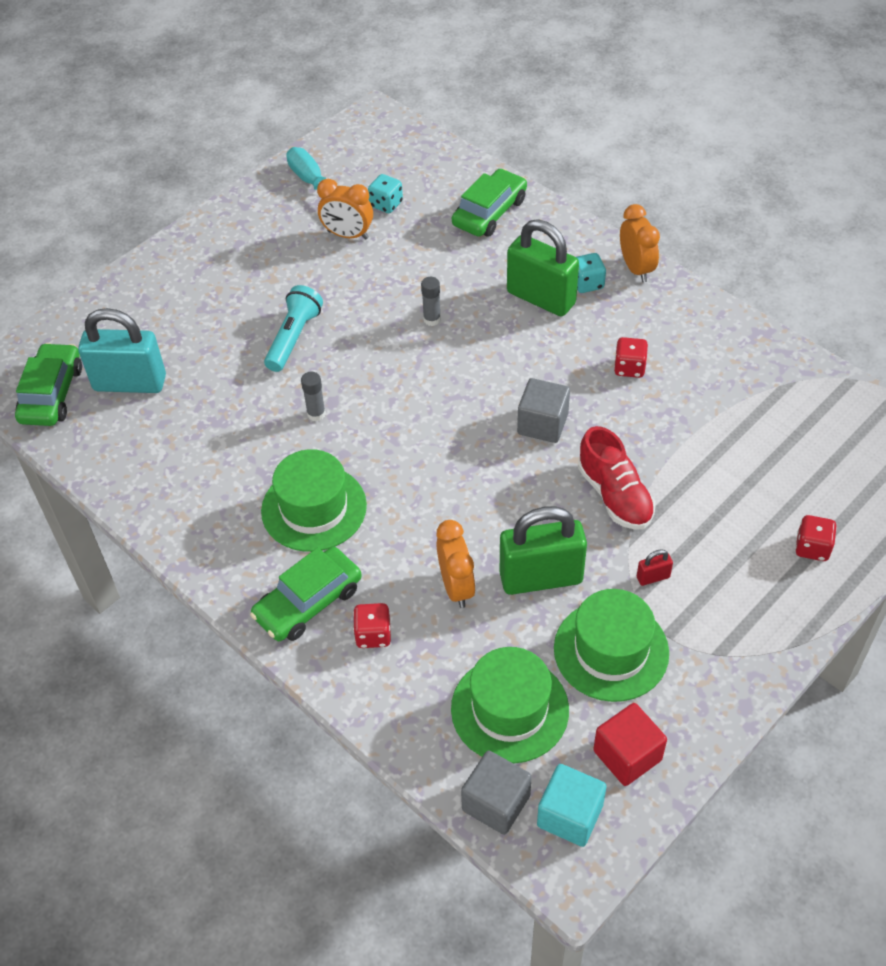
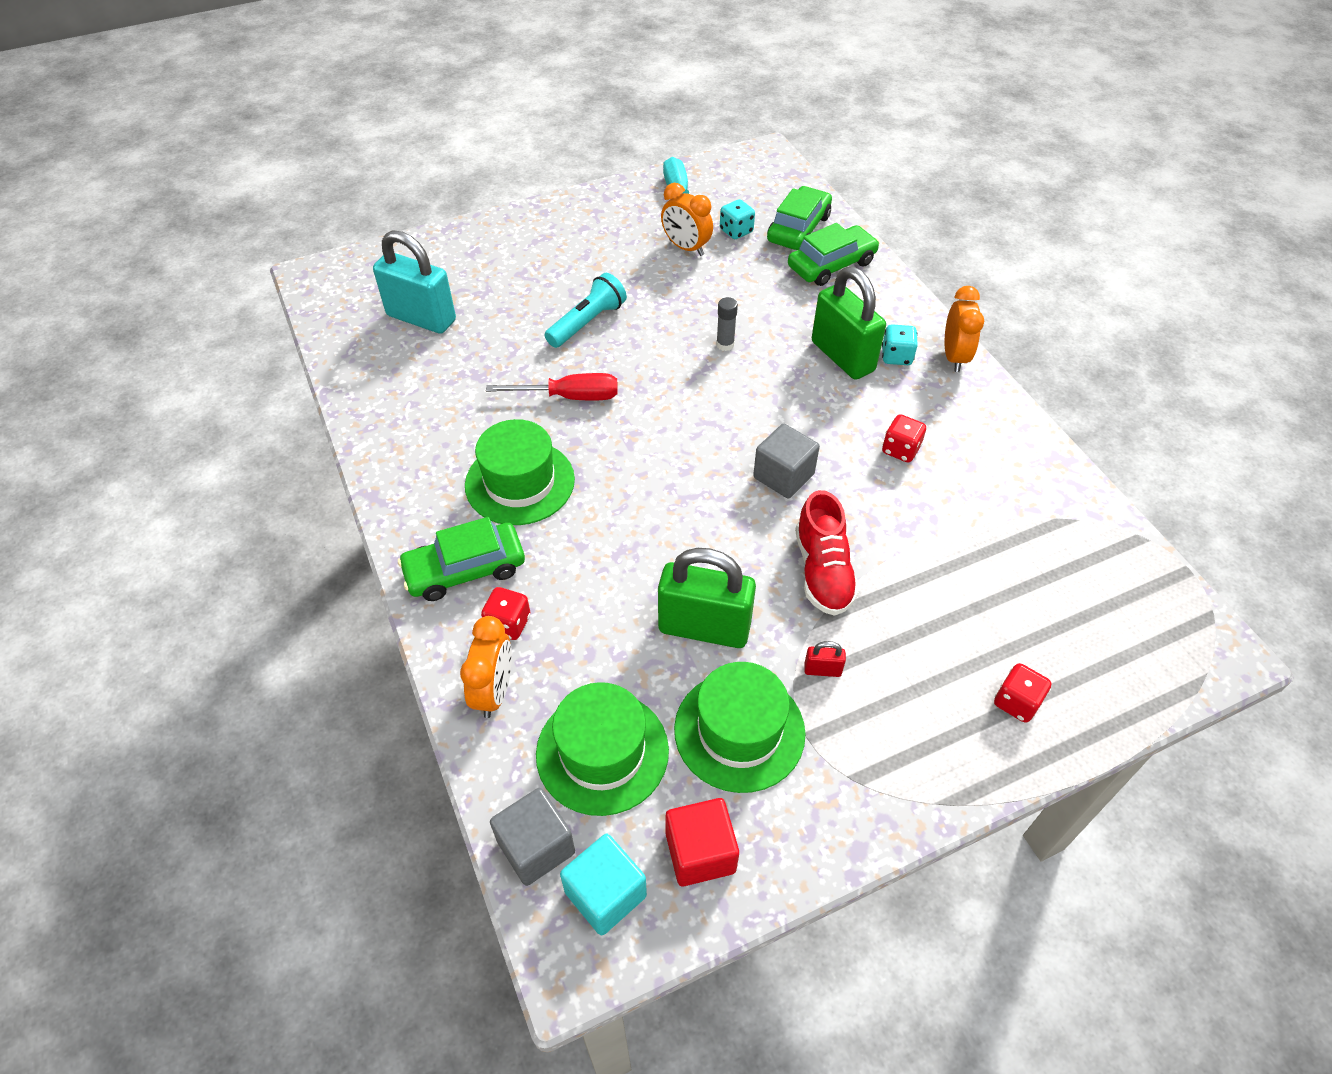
camera: 20 degrees right, 0 degrees up
green car [15,343,82,426] -> green car moved to [767,186,832,250]
grey glue stick [301,372,326,421] -> red screwdriver [486,373,618,400]
orange clock [436,520,476,608] -> orange clock moved to [460,616,512,718]

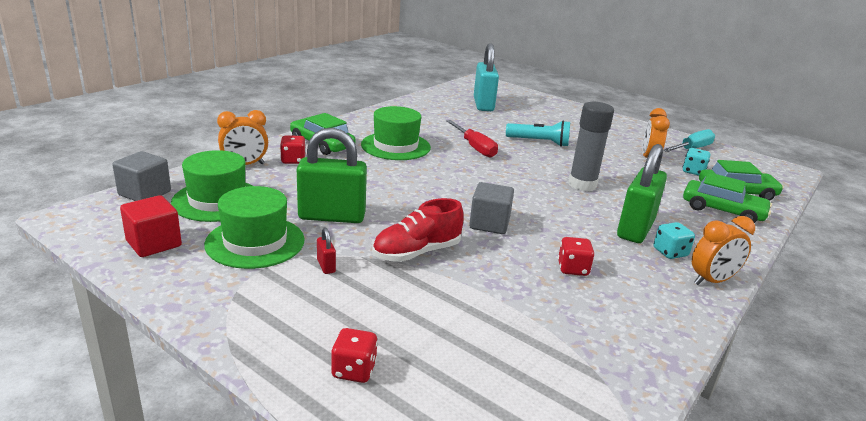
camera: 60 degrees right, 25 degrees down
turquoise cube [560,834,647,935] -> none
green padlock [658,548,756,648] -> green padlock turned 75 degrees counterclockwise [297,128,367,223]
grey glue stick [716,297,738,351] -> grey glue stick [568,102,614,191], size x2.02

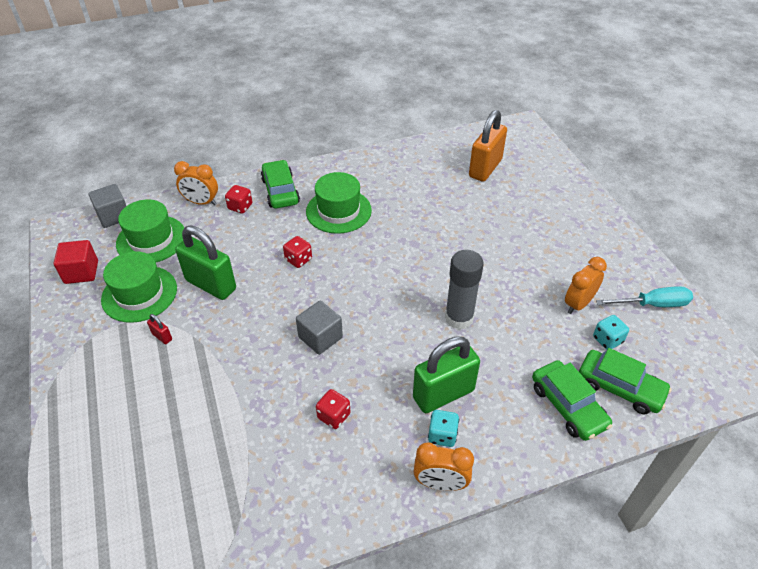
camera: 35 degrees right, 20 degrees up
red padlock [317,228,336,274] -> red padlock turned 60 degrees counterclockwise [147,314,172,344]
red dice [331,328,378,383] -> red dice moved to [283,236,312,268]
red shoe [372,198,464,262] -> none
red screwdriver [446,120,498,157] -> none
turquoise padlock [474,43,499,111] -> orange padlock [469,110,507,182]
turquoise flashlight [506,120,570,147] -> none

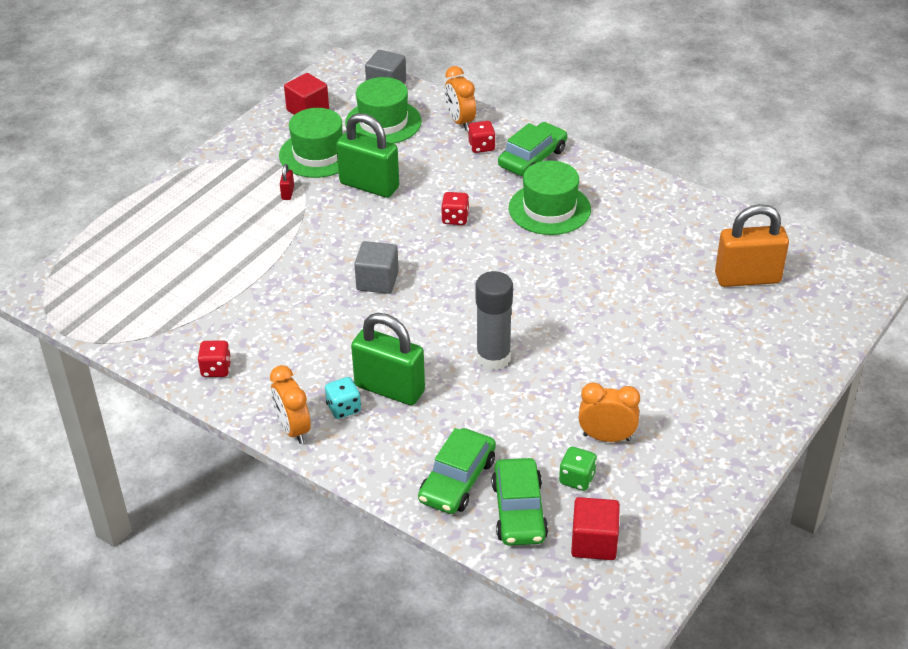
camera: 55 degrees right, 5 degrees down
green padlock [175,226,236,300] -> green padlock turned 60 degrees counterclockwise [336,113,399,198]
red dice [316,389,350,429] -> red dice moved to [198,341,231,377]
turquoise dice [593,315,629,350] -> green dice [559,447,597,491]
turquoise screwdriver [596,286,693,307] -> none
none -> red cube [571,497,620,560]

